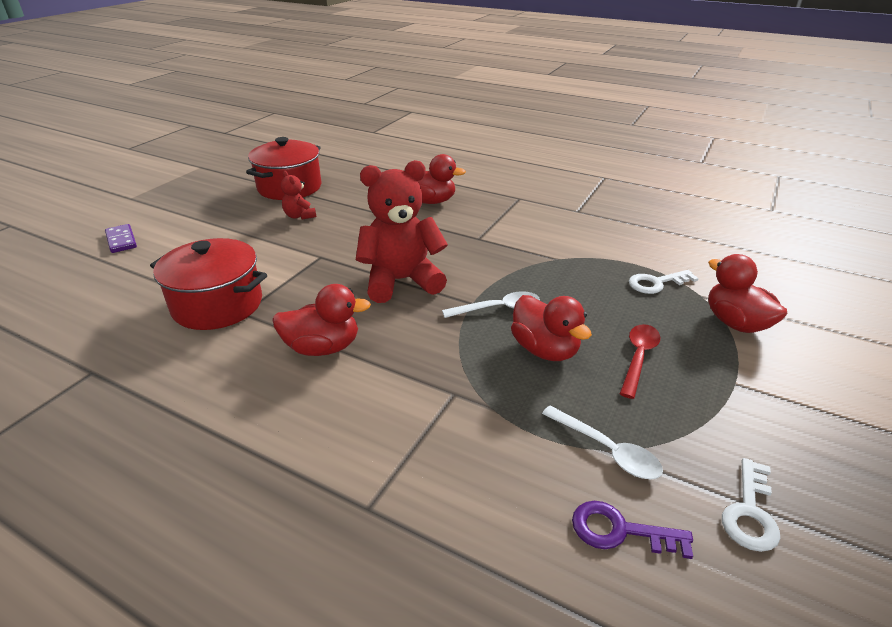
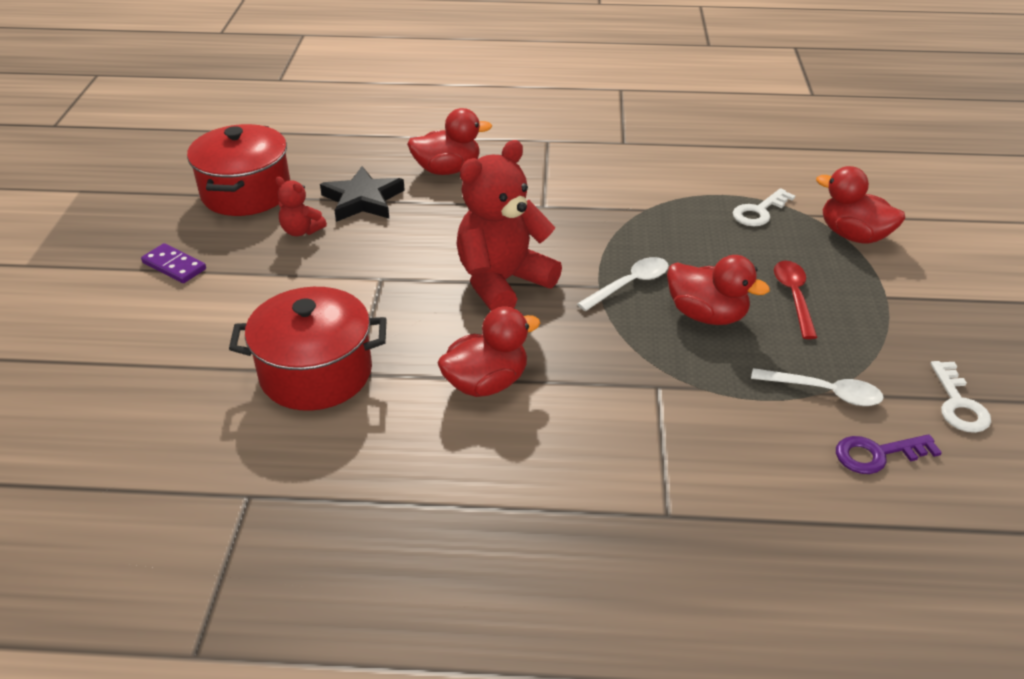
camera: 25 degrees left, 5 degrees up
purple domino [105,224,137,253] -> purple domino moved to [141,243,206,283]
none -> black star [320,166,405,222]

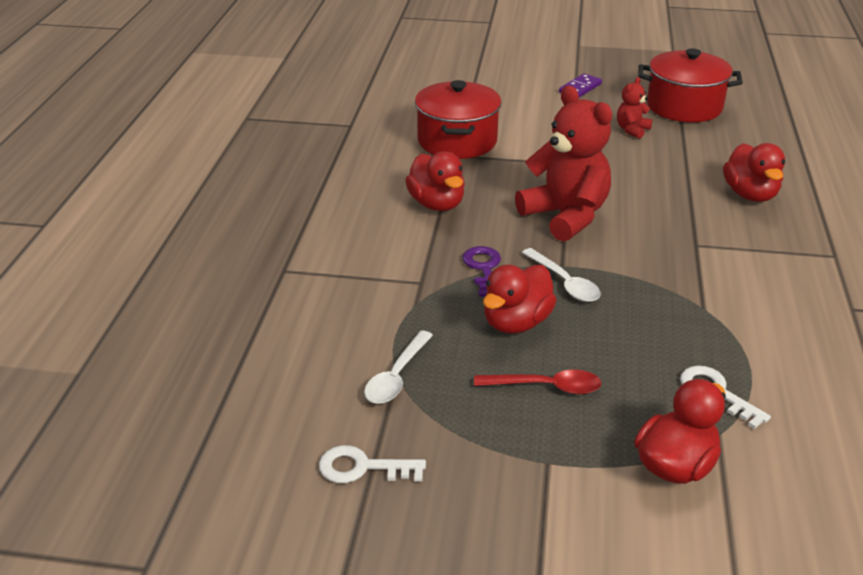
camera: 95 degrees right, 5 degrees down
black star [320,166,405,222] -> none
purple key [836,434,942,474] -> purple key moved to [462,246,501,297]

